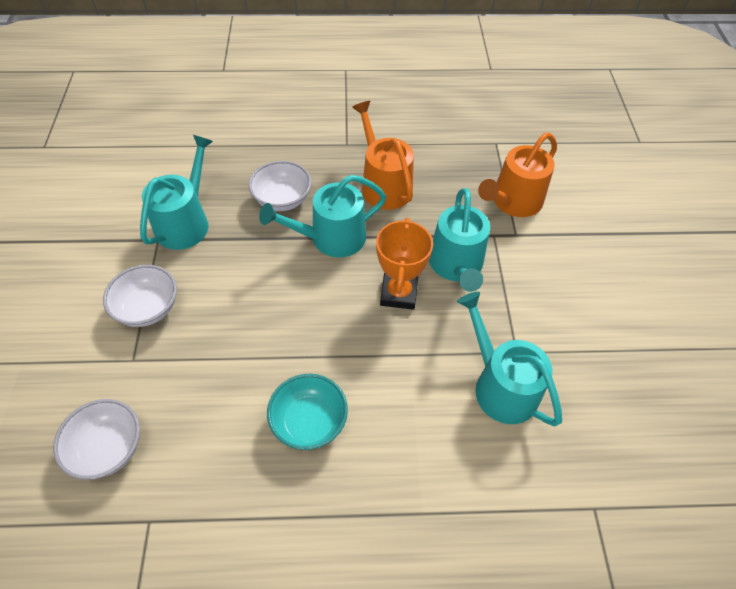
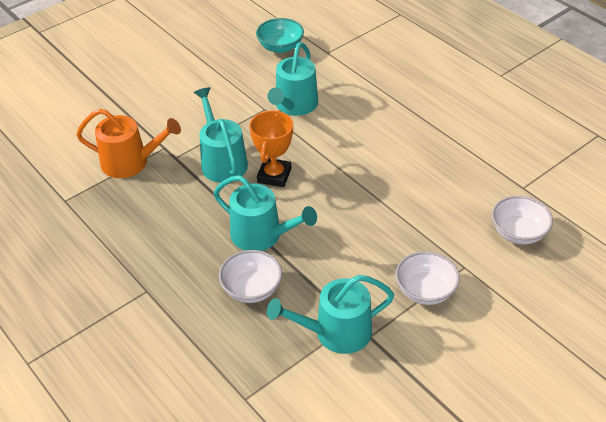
camera: 125 degrees left, 10 degrees down
turquoise bowl [267,374,348,450] -> turquoise bowl moved to [256,18,304,53]
orange watering can [352,101,414,210] -> none
orange trophy [376,218,433,310] -> orange trophy turned 45 degrees counterclockwise [249,110,293,187]
turquoise watering can [429,188,490,292] -> turquoise watering can turned 75 degrees counterclockwise [194,87,248,183]

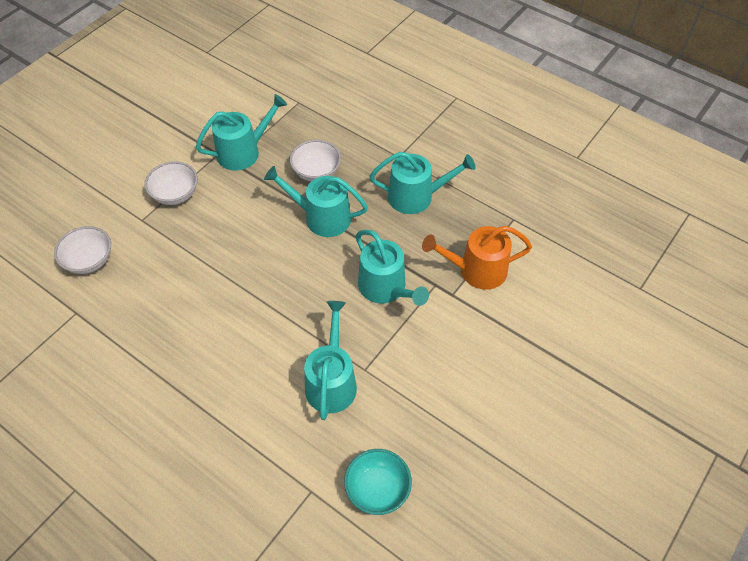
camera: 165 degrees right, 10 degrees up
orange trophy [249,110,293,187] -> none
none -> turquoise watering can [370,152,476,214]

